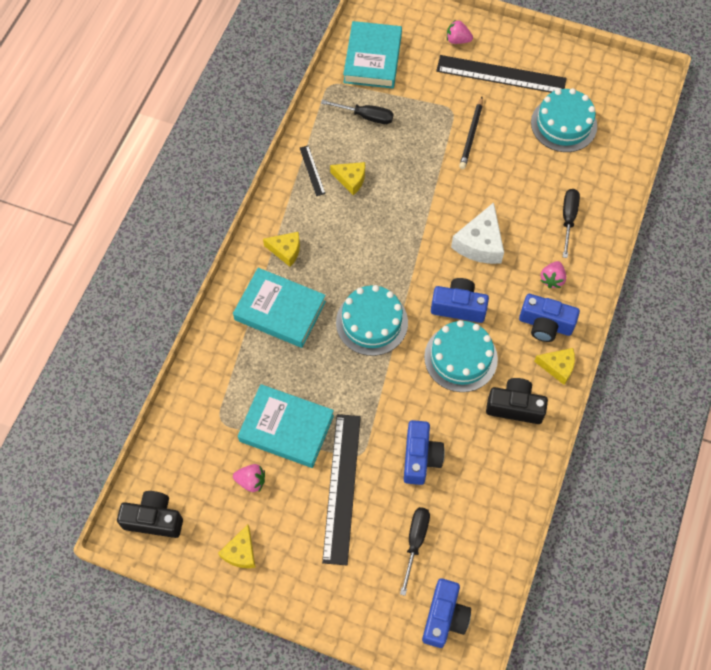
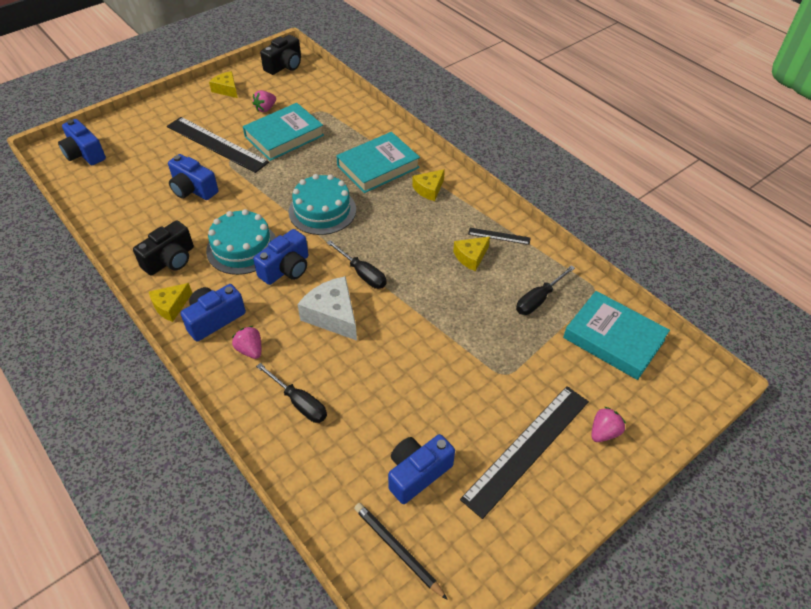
camera: 120 degrees right, 15 degrees down
black screwdriver [400,507,430,596] -> black screwdriver moved to [327,240,386,289]
black pencil [459,97,483,169] -> black pencil moved to [354,503,448,600]
turquoise cake [531,88,597,152] -> blue camera [388,434,455,504]

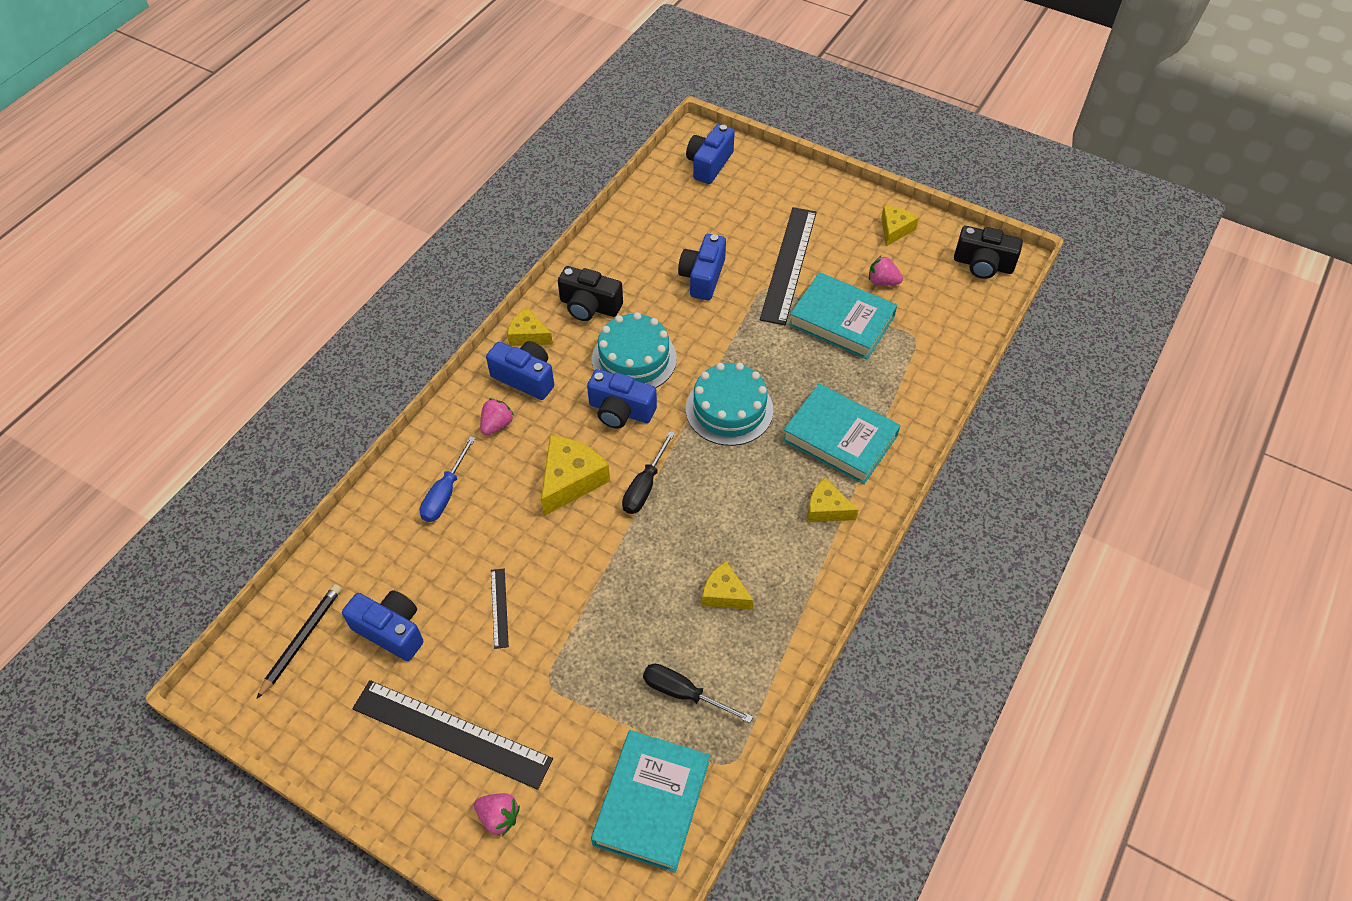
camera: 70 degrees right, 5 degrees up
black screwdriver [256,363,327,423] -> blue screwdriver [420,436,476,522]
white cheese [297,276,357,341] -> yellow cheese [541,436,610,516]
black ruler [468,228,531,245] -> black ruler moved to [491,568,509,649]

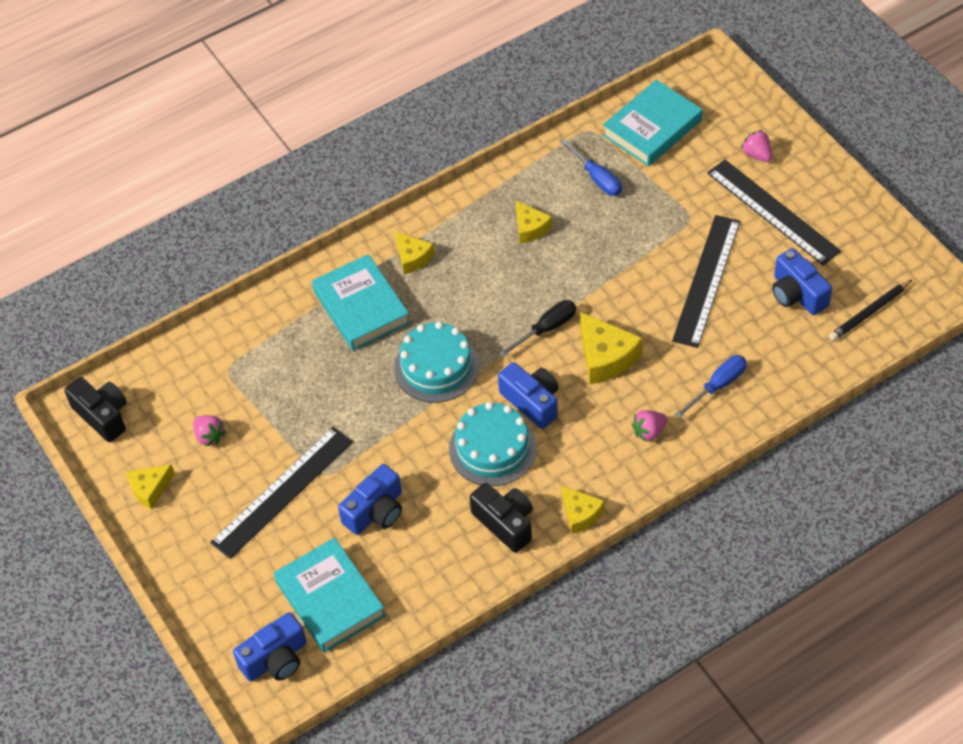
camera: 150 degrees left, 0 degrees up
blue camera [486,341,554,400] -> none
black ruler [491,568,509,649] -> black ruler [672,215,740,348], size x2.25
yellow cheese [541,436,610,516] -> yellow cheese turned 90 degrees counterclockwise [580,312,643,384]
black screwdriver [643,664,753,723] -> blue screwdriver [560,138,622,196]
turquoise book [789,272,897,359] -> turquoise book moved to [274,537,385,653]

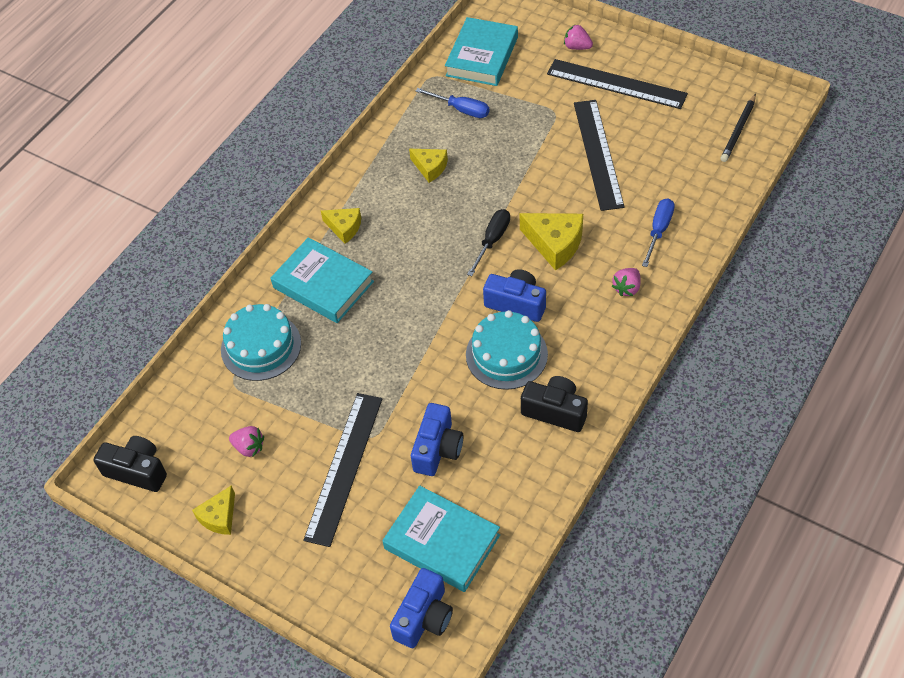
camera: 25 degrees left, 0 degrees up
turquoise cake [394,321,479,403] -> turquoise cake moved to [221,304,301,381]
yellow cheese [561,485,605,534] -> none
blue camera [772,248,832,315] -> none

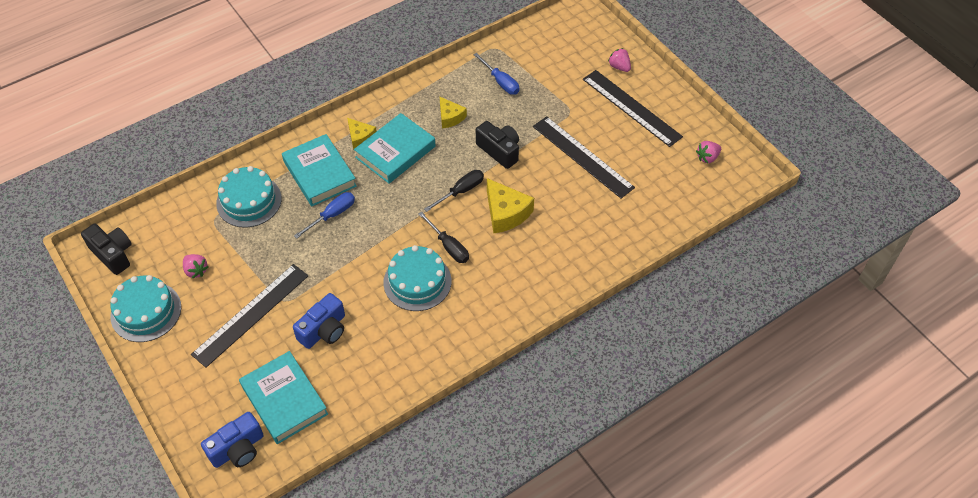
camera: 20 degrees right, 0 degrees up
yellow cheese [192,485,235,535] -> turquoise cake [110,275,181,342]
turquoise book [445,17,518,86] -> turquoise book moved to [354,113,436,184]
blue camera [483,269,546,322] -> black screwdriver [419,212,469,263]
black camera [521,376,588,432] -> black camera moved to [476,121,519,169]
black ruler [574,100,625,211] -> black ruler turned 60 degrees counterclockwise [533,116,635,199]
pink strawberry [612,268,641,296] -> pink strawberry moved to [696,141,721,163]
blue screwdriver [642,198,675,267] -> blue screwdriver moved to [294,192,355,239]
black pencil [721,94,756,162] -> none

